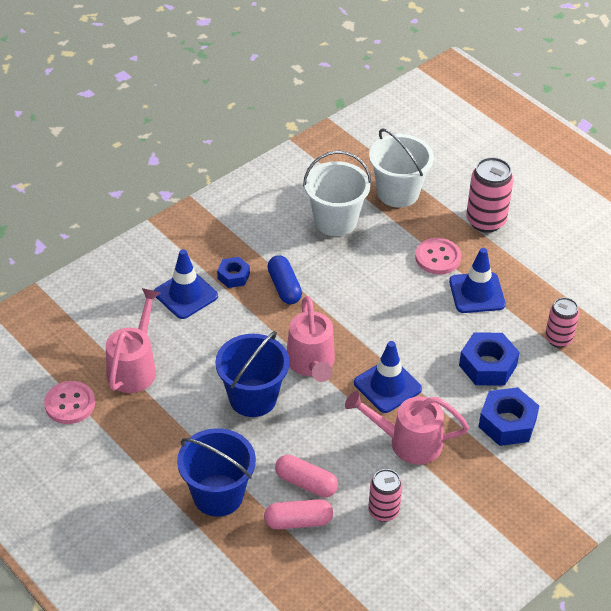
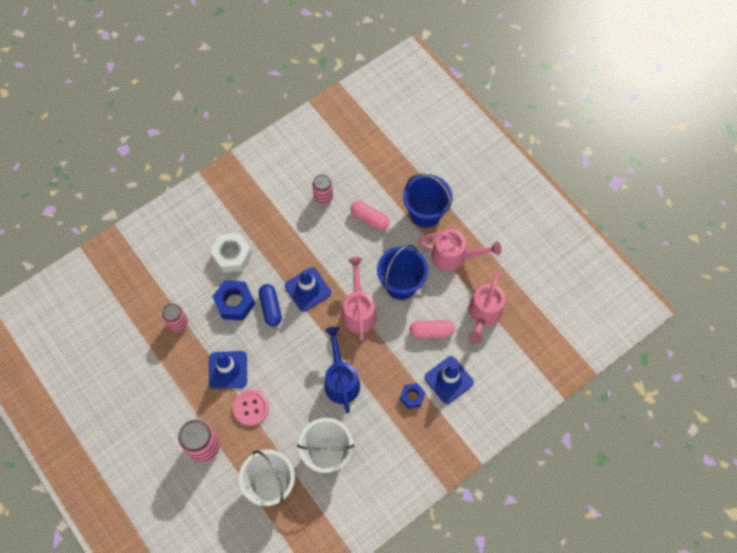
camera: 175 degrees left, 20 degrees up
pink button [44,381,95,424] -> none
pink capsule [264,499,333,529] -> pink capsule moved to [410,320,455,339]
blue capsule [267,255,302,304] -> blue capsule moved to [259,284,282,326]
pink watering can [345,391,469,464] -> pink watering can moved to [418,229,501,271]
blue nut [478,387,539,446] -> white nut [210,233,252,273]
none -> blue watering can [325,326,360,413]

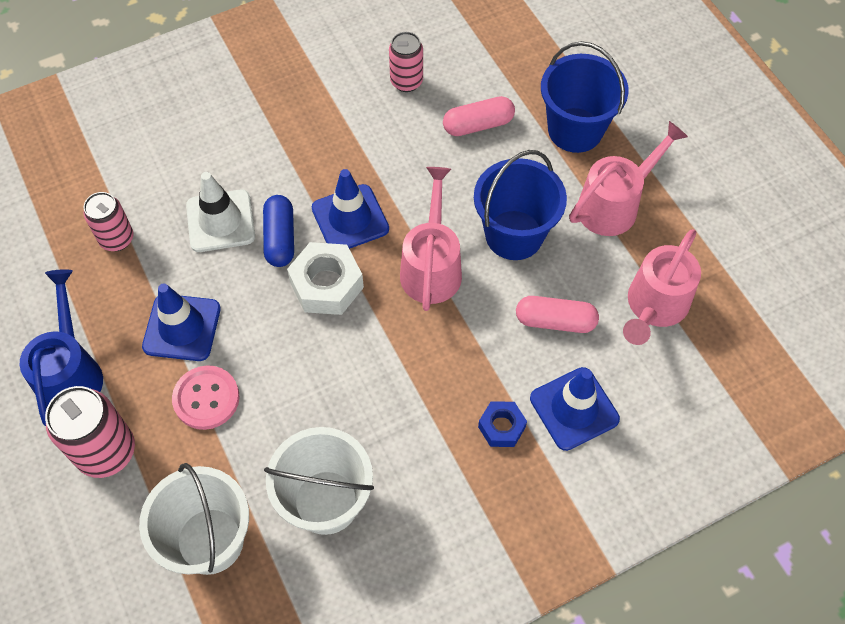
camera: 10 degrees right, 5 degrees down
white nut [210,233,252,273] -> white nut moved to [287,242,364,315]
blue nut [212,280,255,320] -> white traffic cone [186,172,255,252]
blue watering can [325,326,360,413] -> blue watering can moved to [20,269,103,426]
pink capsule [350,201,389,230] -> pink capsule turned 60 degrees counterclockwise [443,96,515,136]
pink watering can [418,229,501,271] -> pink watering can turned 60 degrees counterclockwise [569,121,688,236]

